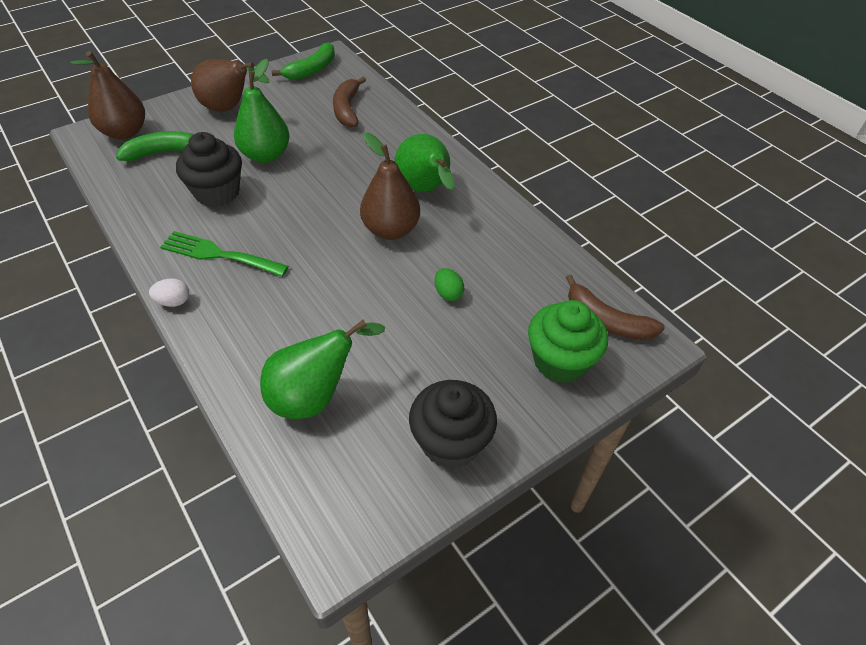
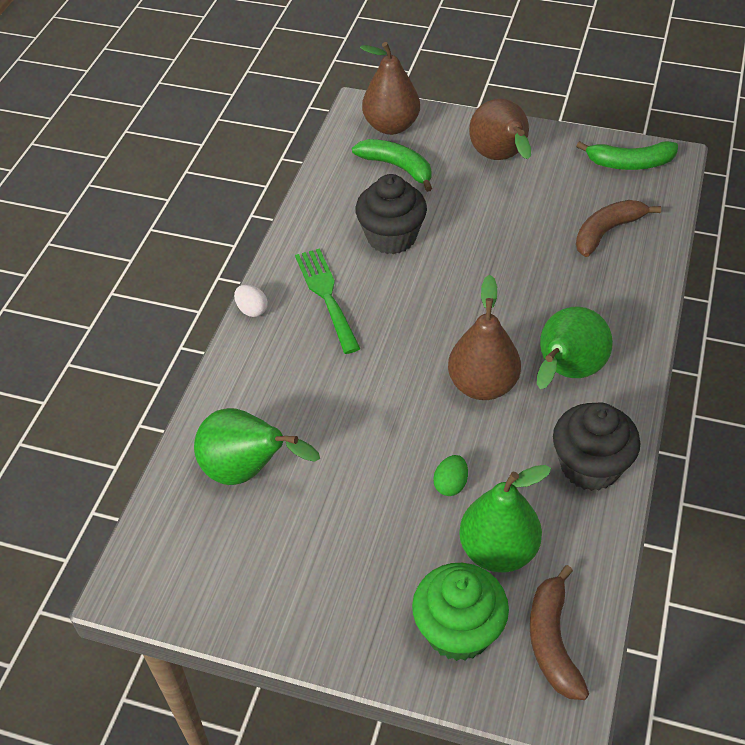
camera: 55 degrees right, 0 degrees up
green pear [234,59,289,163] -> green pear moved to [459,465,551,573]
black cupcake [409,380,497,469] -> black cupcake moved to [553,403,641,491]

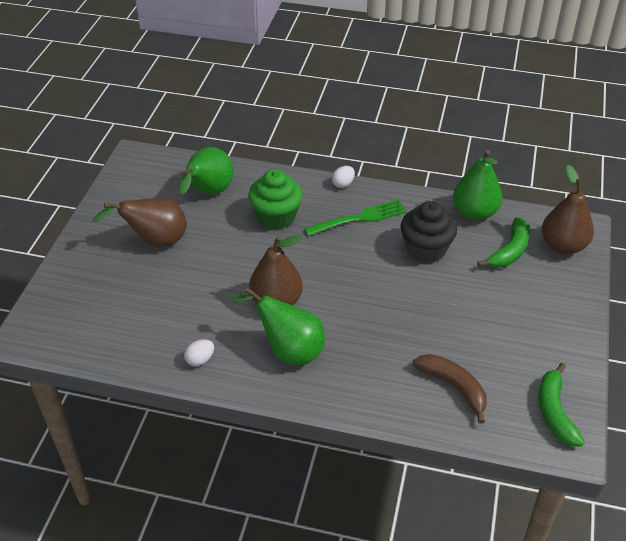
camera: 85 degrees right, 5 degrees down
green cupcake [412,563,509,661] -> green cupcake moved to [248,169,303,230]
green egg [433,455,468,496] -> none
green pear [459,465,551,573] -> green pear moved to [453,150,503,220]
brown pear [469,99,531,160] -> brown pear moved to [92,198,187,247]
brown banana [530,565,589,700] -> none
black cupcake [553,403,641,491] -> white egg [184,339,214,366]

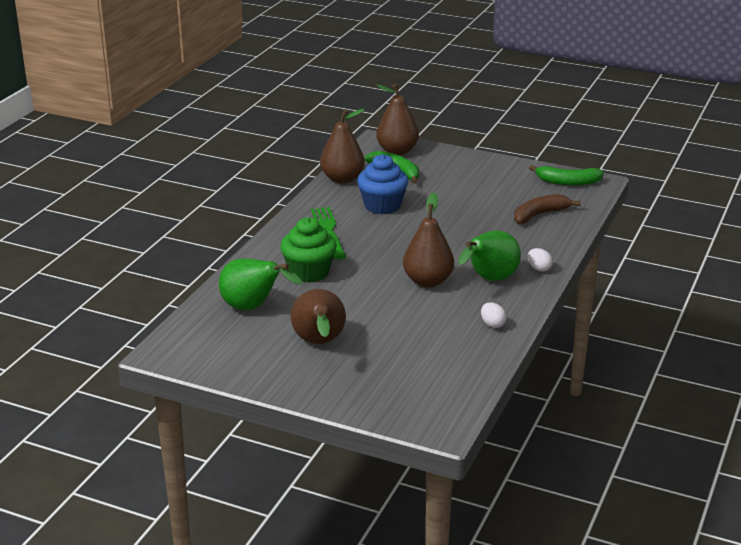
camera: 80 degrees left, 15 degrees down
white egg [332,166,355,188] -> white egg moved to [528,248,553,272]
black cupcake [401,201,457,264] -> blue cupcake [357,154,408,214]
green pear [453,150,503,220] -> brown pear [320,109,365,184]

